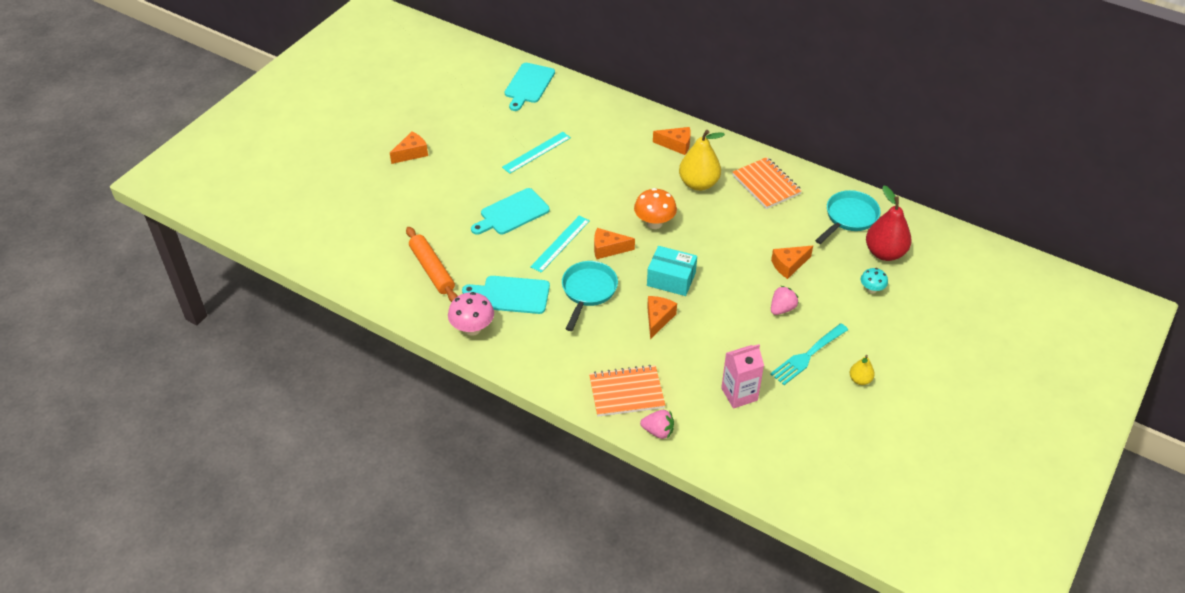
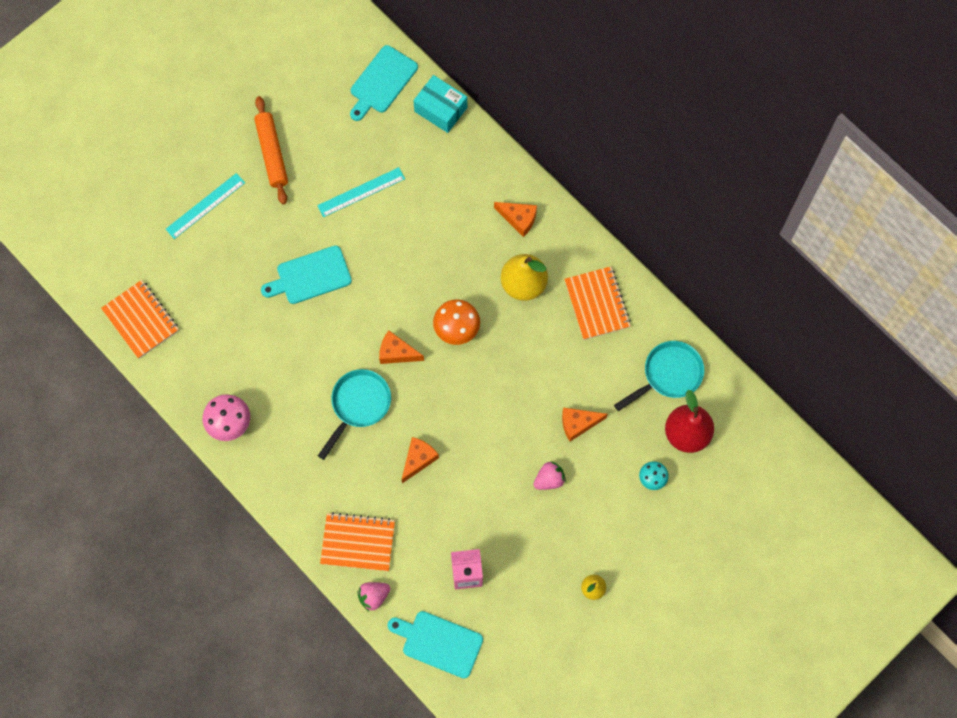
camera: 15 degrees right, 25 degrees up
orange cheese [390,132,428,164] -> none
orange rolling pin [406,227,458,302] -> orange rolling pin moved to [254,96,288,204]
turquoise cutting board [462,276,550,314] -> turquoise cutting board moved to [387,611,483,678]
turquoise ruler [530,216,590,273] -> turquoise ruler moved to [166,173,245,239]
pink strawberry [640,410,674,439] -> pink strawberry turned 120 degrees clockwise [357,582,390,611]
turquoise box [647,246,697,296] -> turquoise box moved to [413,75,467,133]
turquoise fork [770,323,848,385] -> none
none -> orange notebook [101,280,179,359]

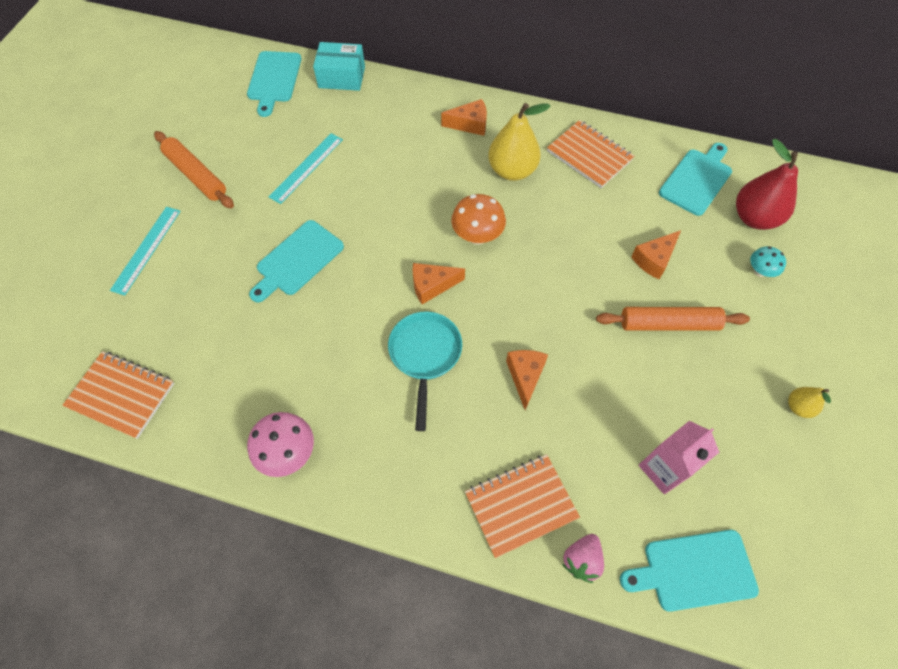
camera: 30 degrees left, 10 degrees down
pink strawberry [533,461,566,490] -> orange rolling pin [596,307,750,331]
turquoise pan [614,341,704,411] -> turquoise cutting board [659,143,732,216]

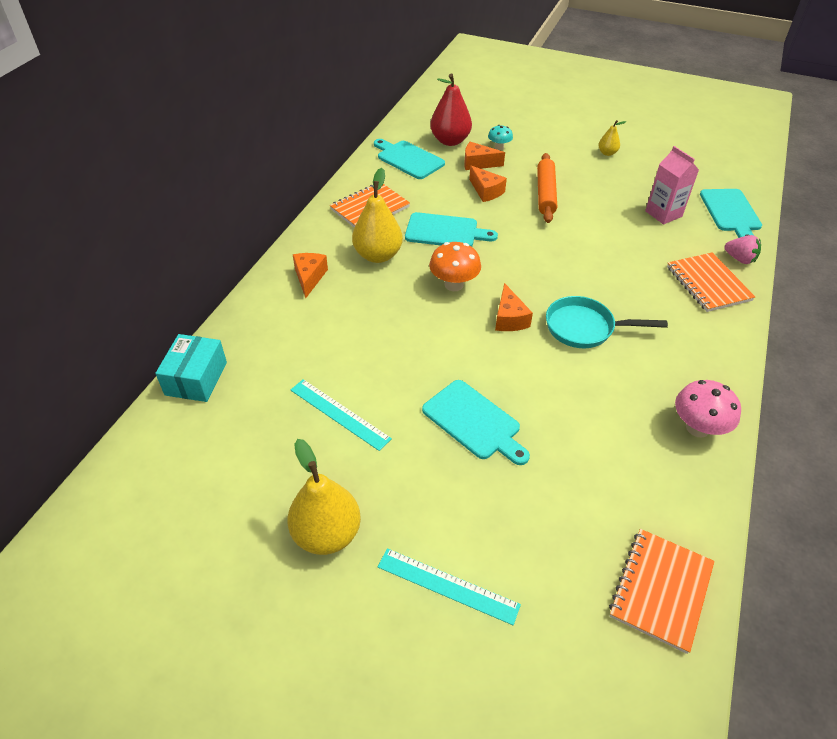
camera: 85 degrees left, 15 degrees down
orange rolling pin [154,131,234,208] -> yellow pear [287,439,361,555]
turquoise cutting board [247,51,301,117] -> turquoise cutting board moved to [405,212,498,247]
orange cheese [506,350,548,410] -> orange cheese moved to [464,142,505,170]

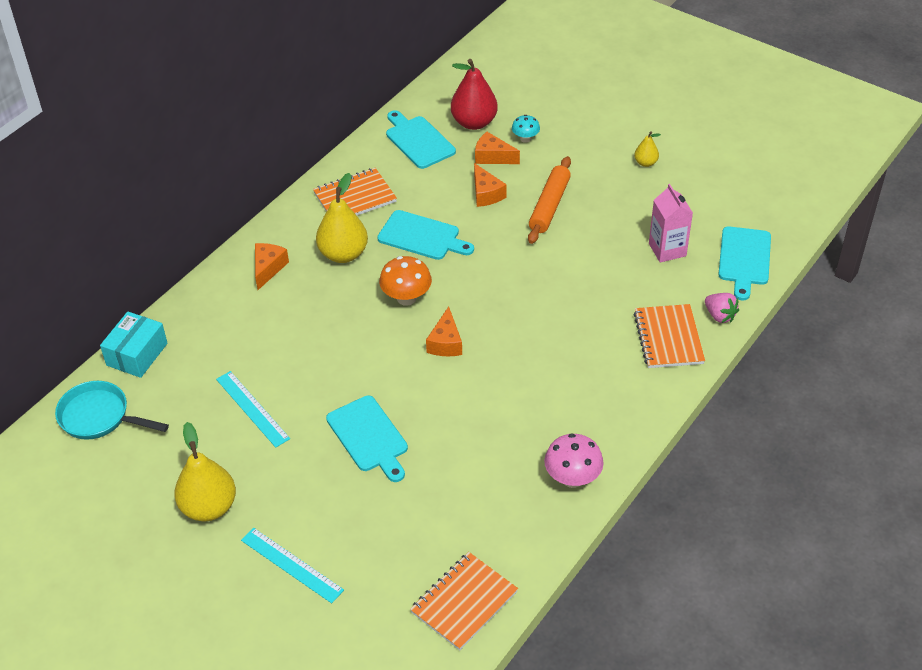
camera: 15 degrees right, 0 degrees up
turquoise pan [546,296,668,348] -> turquoise pan moved to [55,381,169,439]

